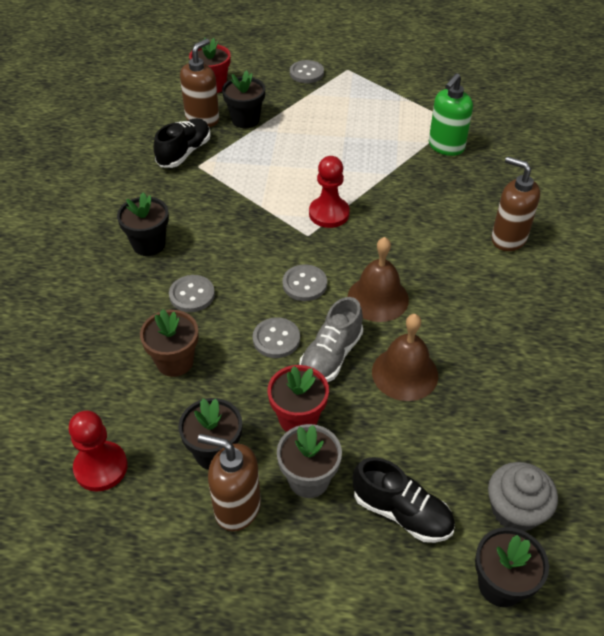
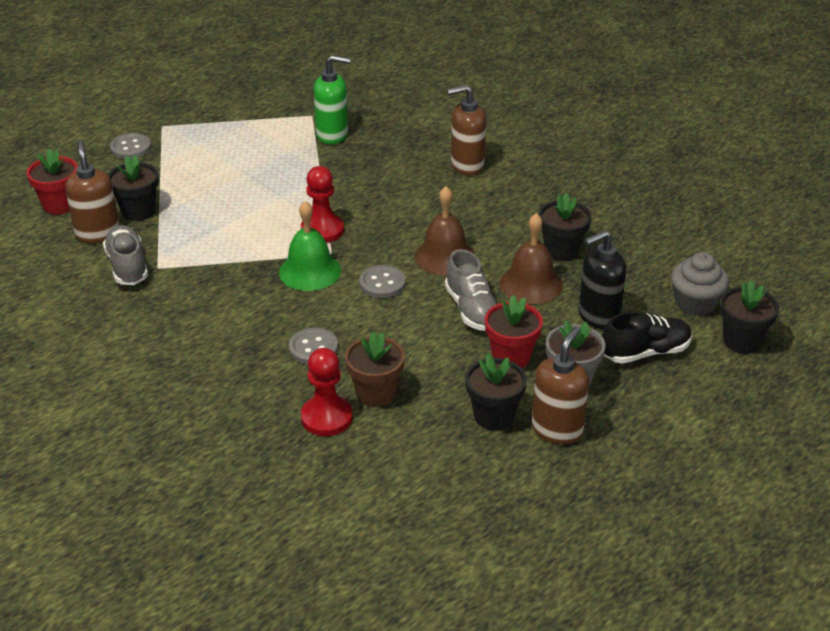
camera: 50 degrees left, 10 degrees down
red pawn [68,411,128,492] -> red pawn moved to [301,348,353,436]
black flower pot [117,192,169,256] -> black flower pot moved to [539,193,592,261]
black shoe [154,118,211,168] -> grey shoe [103,225,148,285]
brown soap dispenser [198,434,261,531] -> brown soap dispenser turned 150 degrees clockwise [532,327,589,444]
grey button [253,317,300,358] -> none
green soap dispenser [429,73,473,156] -> green soap dispenser turned 75 degrees counterclockwise [314,55,351,144]
none -> green bell [279,201,341,291]
none -> black soap dispenser [578,230,627,329]

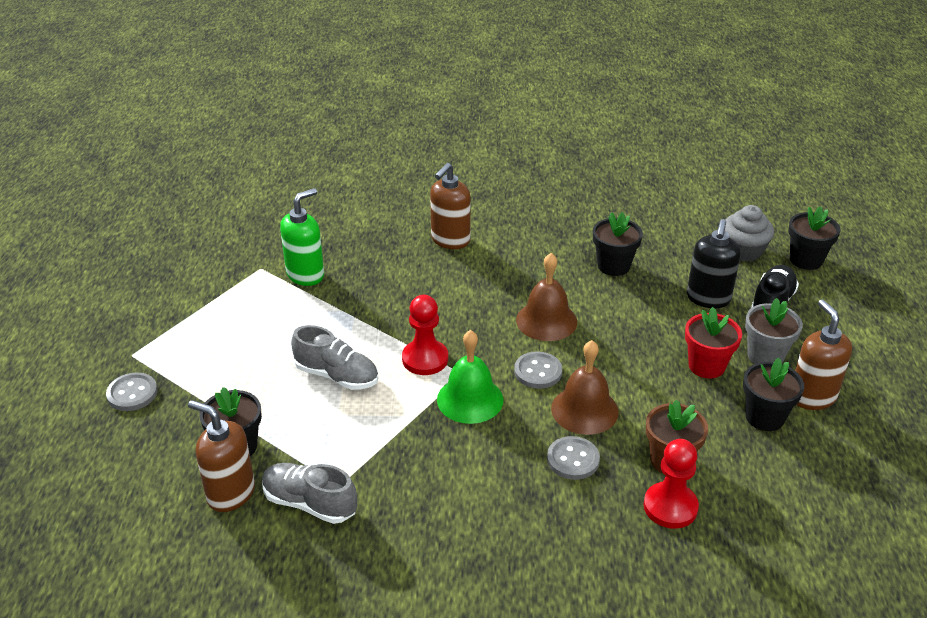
camera: 45 degrees left, 0 degrees up
red flower pot [27,149,78,214] -> none
grey shoe [445,249,497,331] -> grey shoe moved to [291,325,378,390]
brown bell [500,213,562,304] -> brown bell moved to [551,340,619,435]

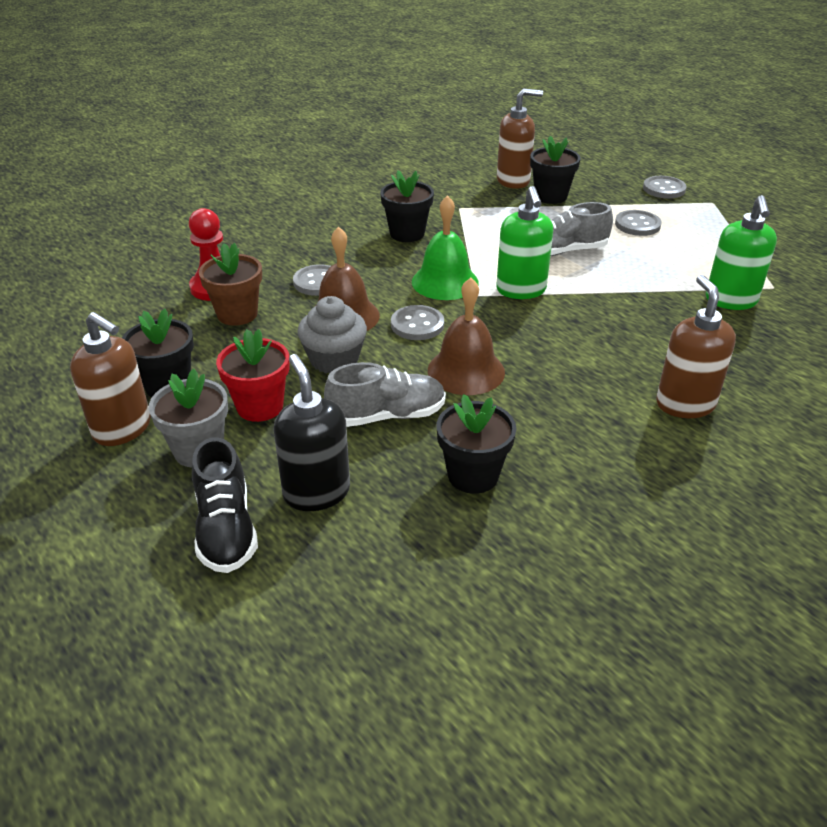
camera: 140 degrees right, 0 degrees up
grey shoe [262,463,357,524] -> grey shoe moved to [324,362,446,427]
red pawn [402,295,448,375] -> green soap dispenser [496,186,553,299]
grey cupcake [725,205,774,262] -> grey cupcake moved to [297,296,367,373]
black flower pot [788,206,841,270] -> black flower pot moved to [380,171,434,242]
none -> grey button [615,210,661,236]

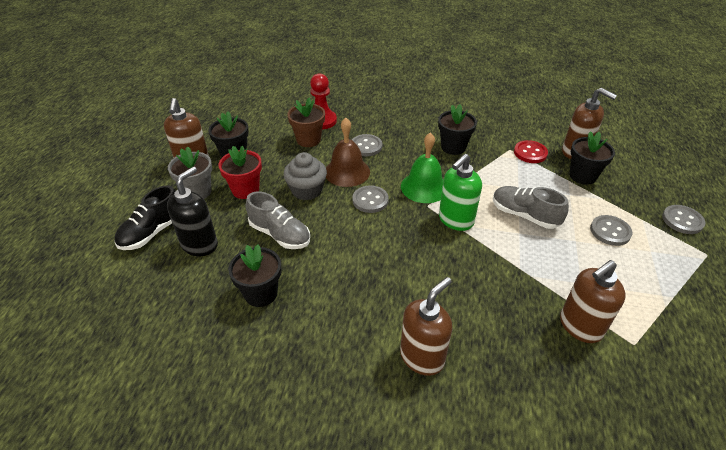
camera: 50 degrees right, 5 degrees up
brown bell [428,278,505,395] -> none
green soap dispenser [706,195,777,310] -> brown soap dispenser [560,260,626,343]
none -> red button [514,140,548,163]

